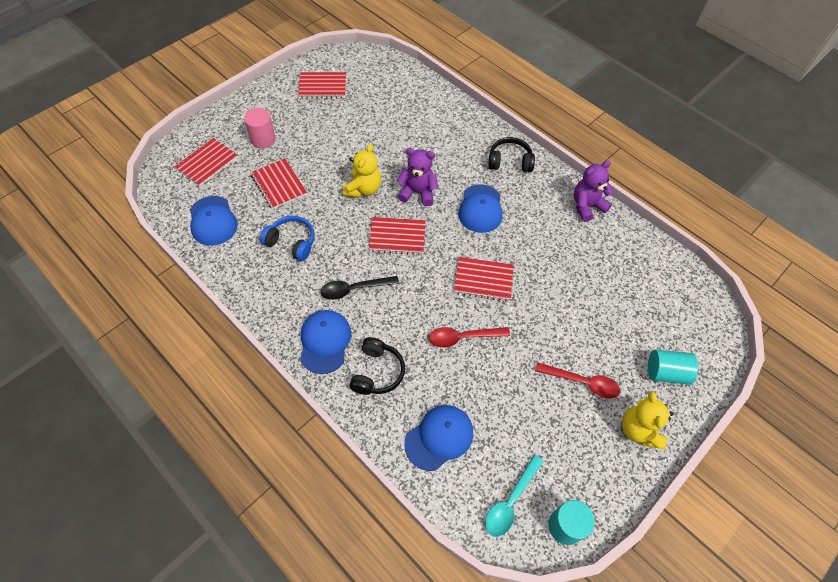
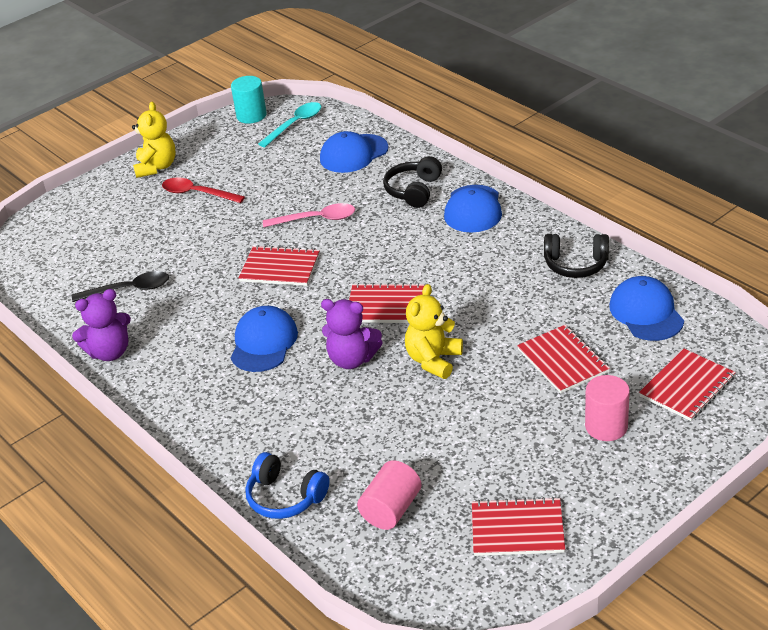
camera: 170 degrees left, 20 degrees down
blue headphones [260,216,315,261] -> blue headphones moved to [245,452,330,519]
black spoon [320,276,399,300] -> black spoon moved to [72,271,169,302]
red spoon [429,327,510,348] -> pink spoon [263,203,355,227]
black headphones [488,137,535,172] -> black headphones moved to [544,234,609,278]
turquoise cylinder [648,349,698,385] -> none
none -> pink cylinder [357,460,421,530]

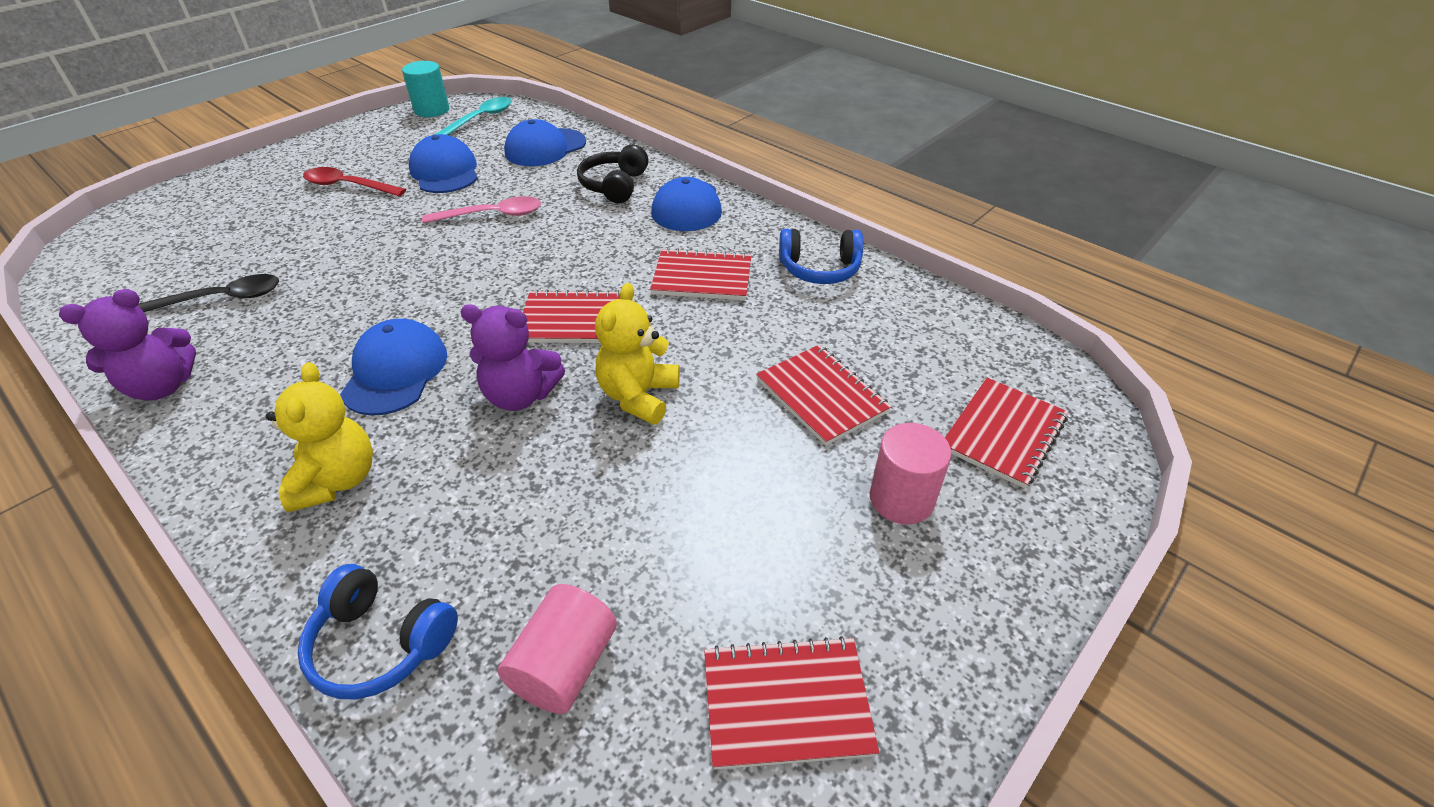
camera: 10 degrees left, 5 degrees up
yellow teddy bear [132,102,176,178] -> yellow teddy bear moved to [266,362,373,512]
red notebook [239,245,320,286] -> red notebook moved to [650,248,752,300]
black headphones [544,234,609,278] -> blue headphones [779,229,864,284]
blue cap [609,276,684,341] -> blue cap moved to [409,134,478,193]

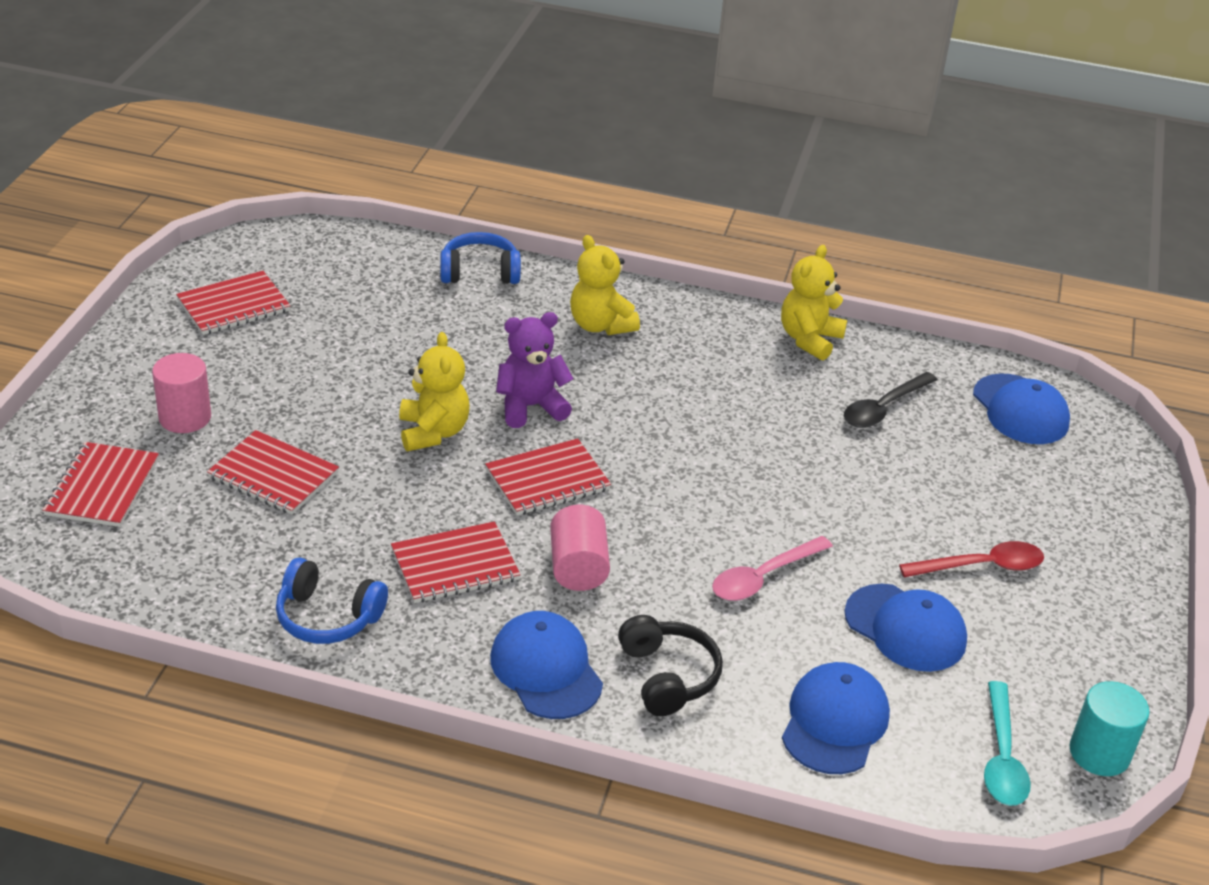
camera: 150 degrees right, 5 degrees down
purple teddy bear [59,289,196,401] -> yellow teddy bear [781,245,847,361]
blue cap [340,319,447,416] -> blue cap moved to [973,373,1070,444]
pink cylinder [498,584,617,714] -> pink cylinder moved to [550,505,610,591]
blue headphones [779,229,864,284] -> blue headphones turned 135 degrees counterclockwise [276,557,388,644]

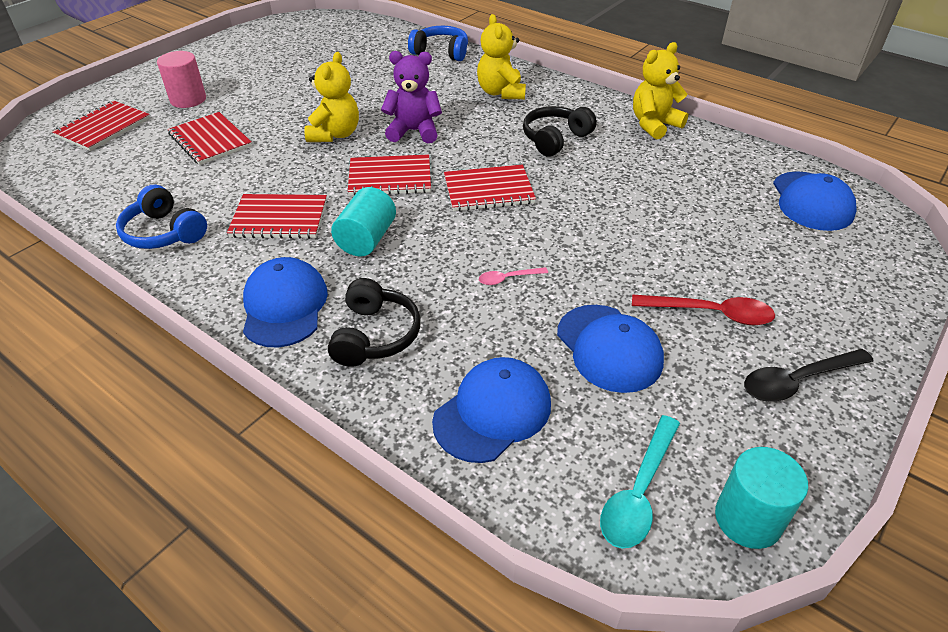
camera: 25 degrees right, 5 degrees up
red notebook [176,271,290,335] -> red notebook moved to [444,165,536,211]
pink cylinder [550,505,610,591] -> turquoise cylinder [331,187,396,256]
pink spoon [712,536,833,601] -> pink spoon [479,267,548,285], size x0.55
black spoon [844,372,938,428] -> black spoon moved to [744,349,874,402]
none -> black headphones [523,106,597,157]

